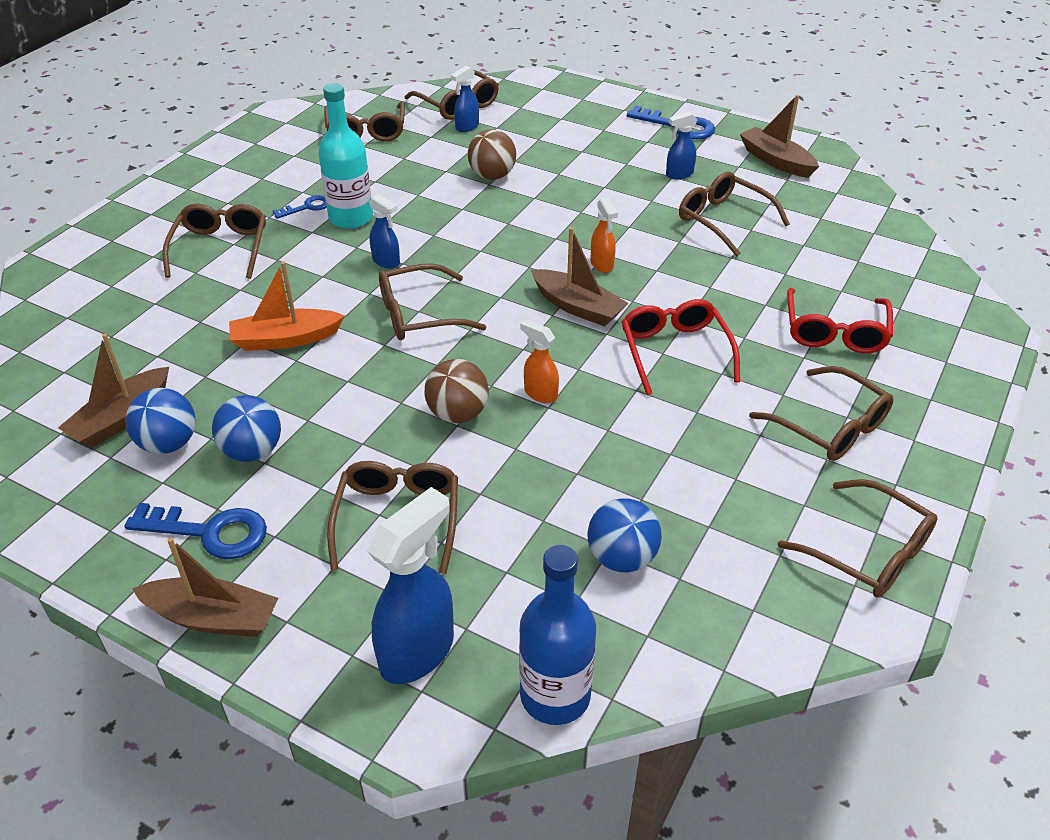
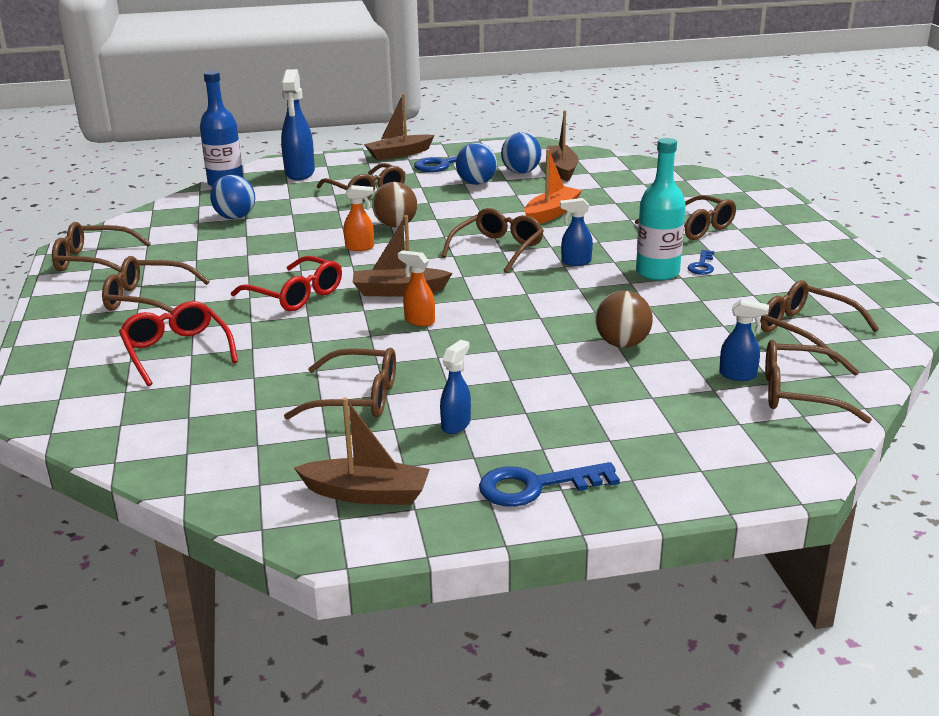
camera: 140 degrees right, 15 degrees down
blue spray bottle [451,66,479,132] -> blue spray bottle turned 105 degrees clockwise [719,299,769,381]

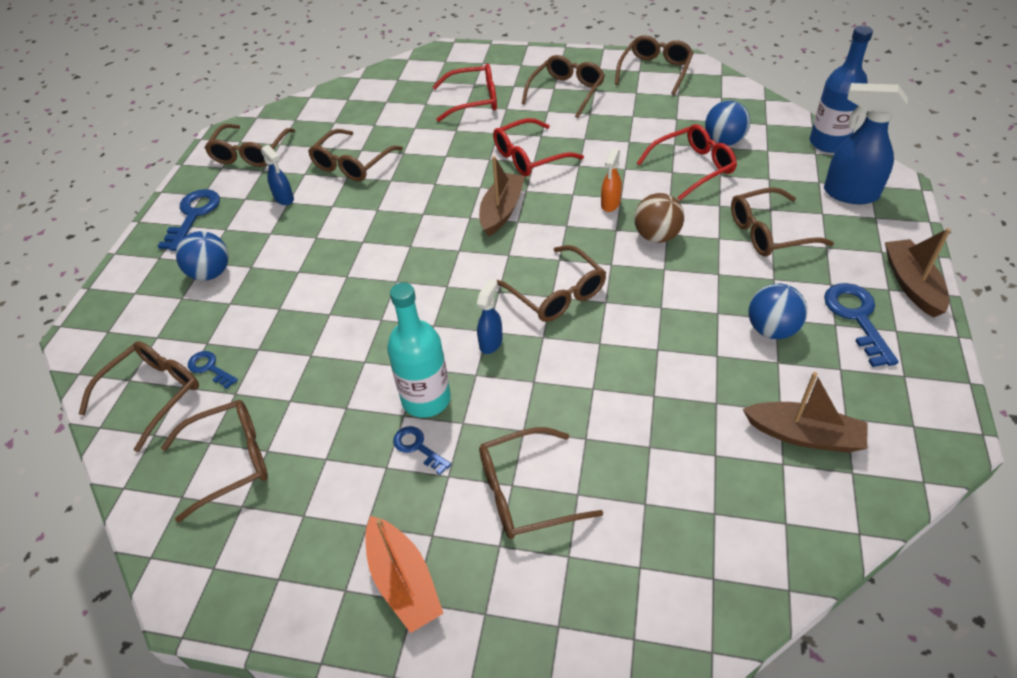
camera: 115 degrees right, 20 degrees up
brown boat [294,397,430,505] -> brown glasses [204,124,295,167]
orange spray bottle [398,250,435,326] -> none
blue ball [501,133,541,174] -> blue ball moved to [176,231,229,281]
orange boat [524,149,582,224] -> orange boat moved to [365,516,444,633]
brown ball [595,291,653,348] -> none
blue spray bottle [719,299,769,381] -> blue key [188,351,238,389]
none -> red glasses [637,124,737,200]

